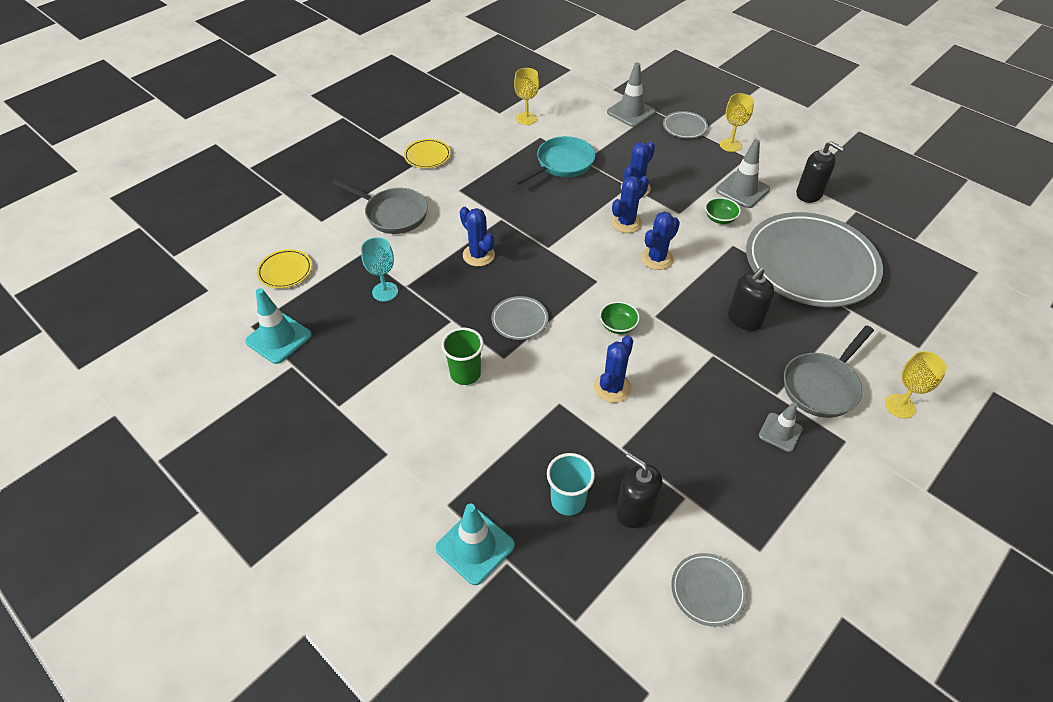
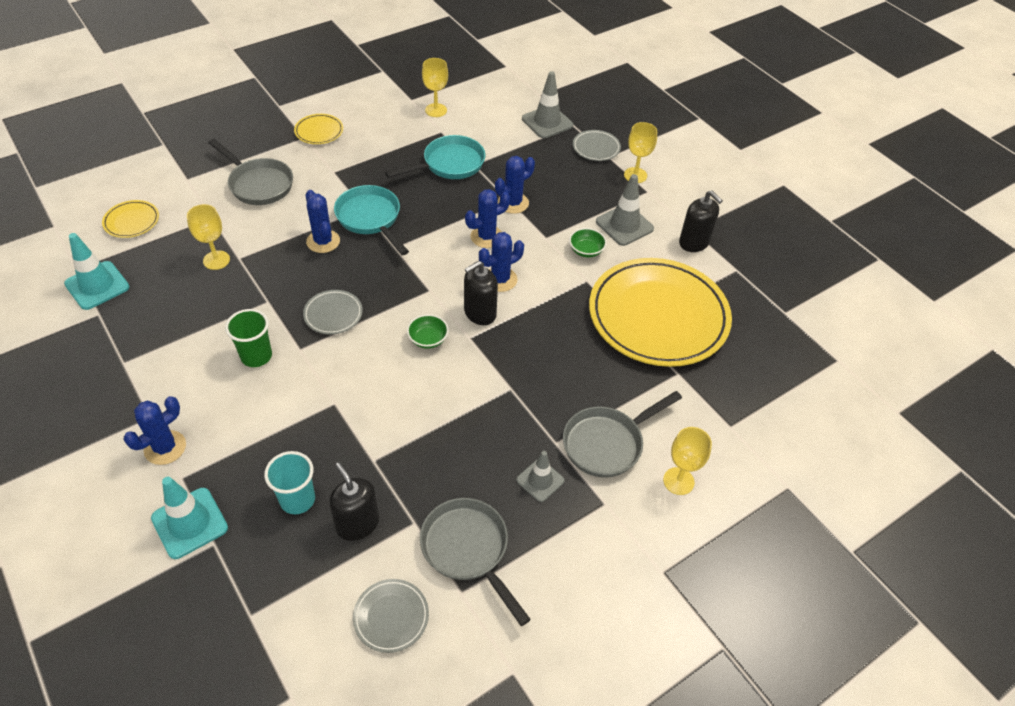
camera: 10 degrees right, 0 degrees up
turquoise goblet [361,237,398,302] -> yellow goblet [187,204,230,270]
blue cactus [594,335,634,403] -> blue cactus moved to [124,396,186,465]
black soap dispenser [728,268,775,331] -> black soap dispenser moved to [464,260,498,325]
grey plate [746,212,883,307] -> yellow plate [589,258,732,367]
none -> turquoise pan [334,185,409,255]
none -> grey pan [420,498,531,626]

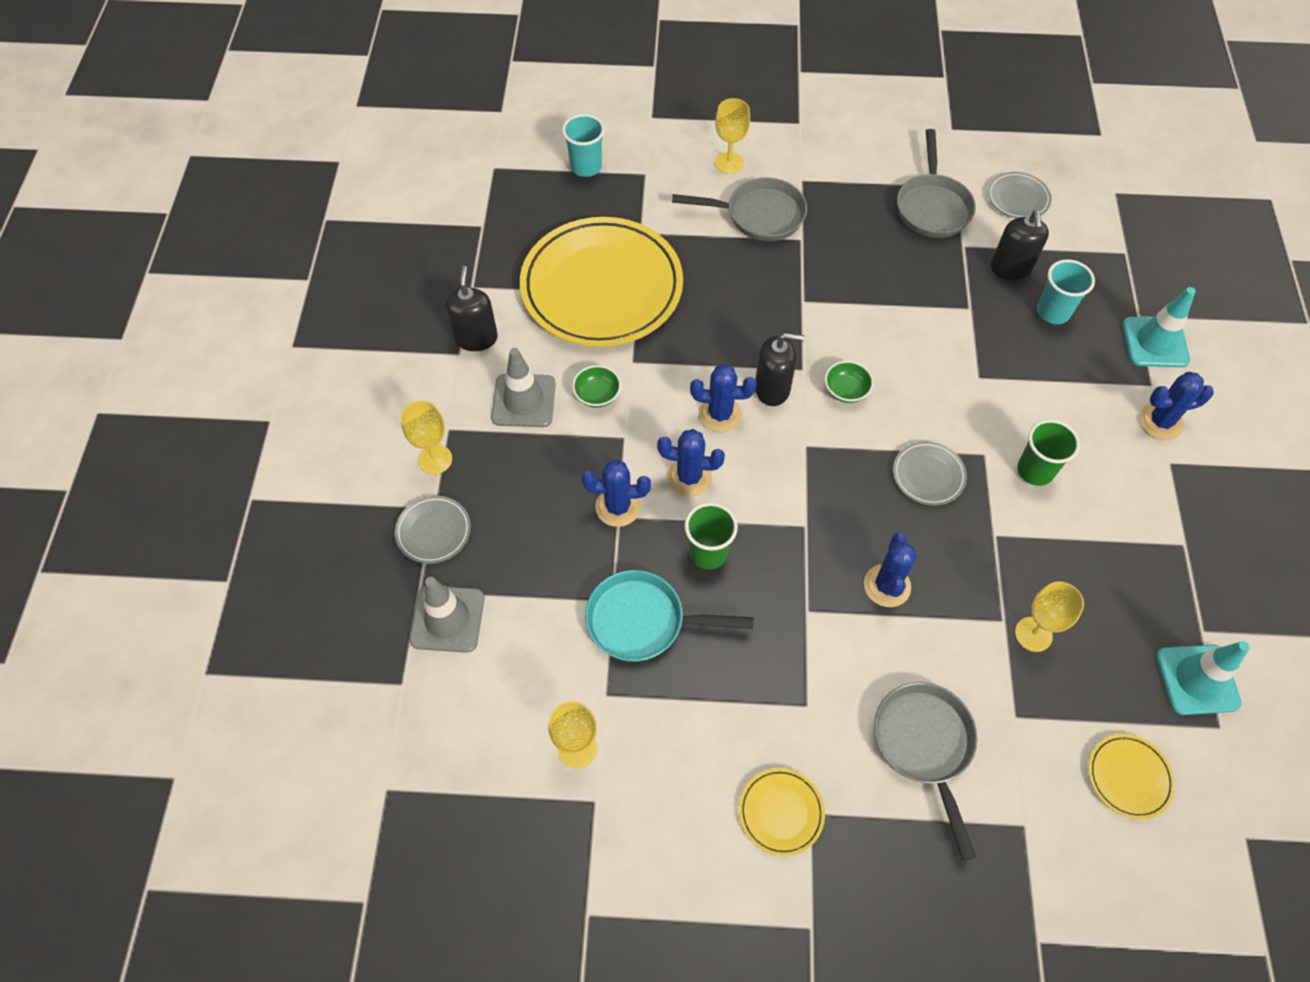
camera: 140 degrees left, 10 degrees up
turquoise pan [334,185,409,255] -> none
grey traffic cone [516,451,564,502] -> none
none -> turquoise cup [562,114,605,177]
none -> green cup [685,503,738,570]

